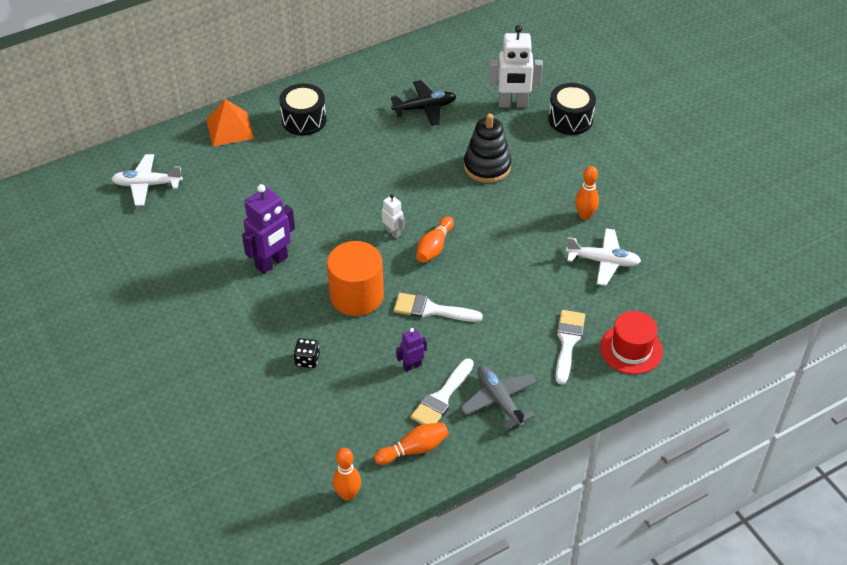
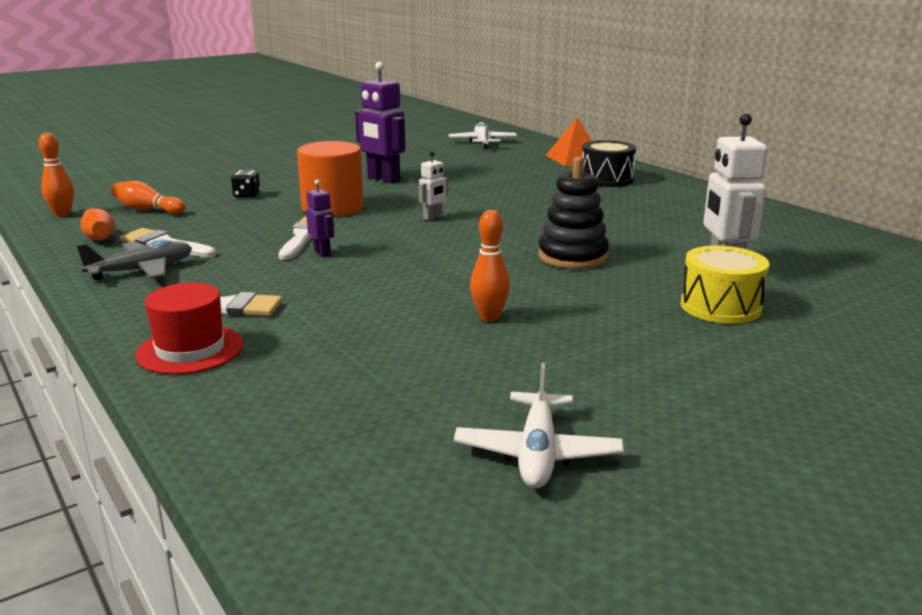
camera: 85 degrees right, 25 degrees down
black plane [391,80,456,126] -> none
purple robot [396,328,427,372] -> purple robot moved to [306,179,334,257]
orange bowling pin [416,216,454,263] -> orange bowling pin moved to [111,181,186,215]
black drum [548,83,596,135] -> yellow drum [680,245,769,324]
white plane [566,228,641,286] -> white plane moved to [454,363,624,488]

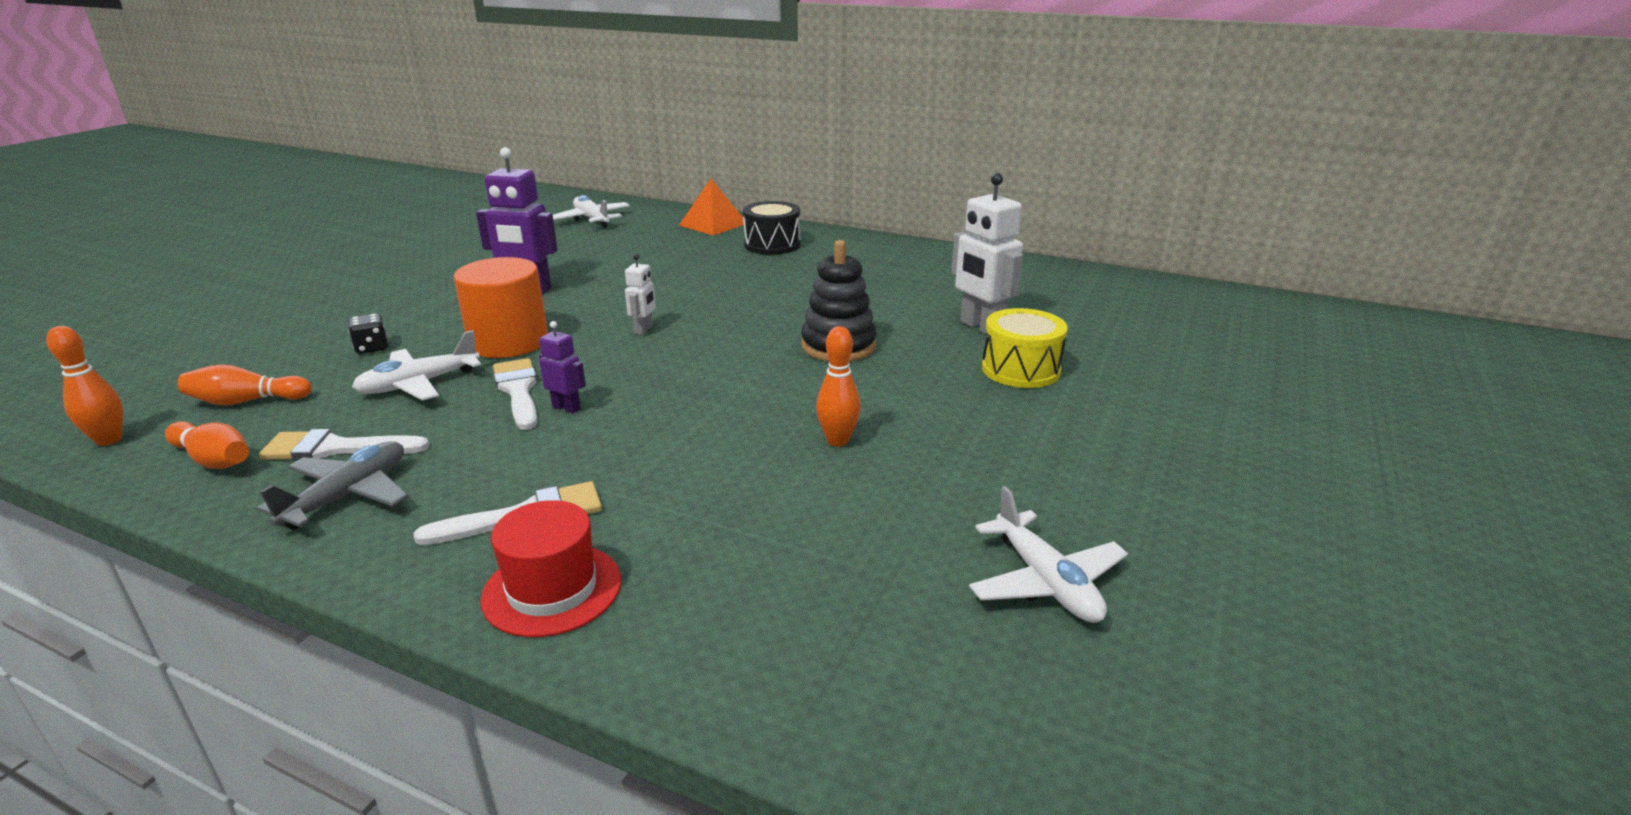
camera: 30 degrees left, 5 degrees up
none -> white plane [352,330,481,401]

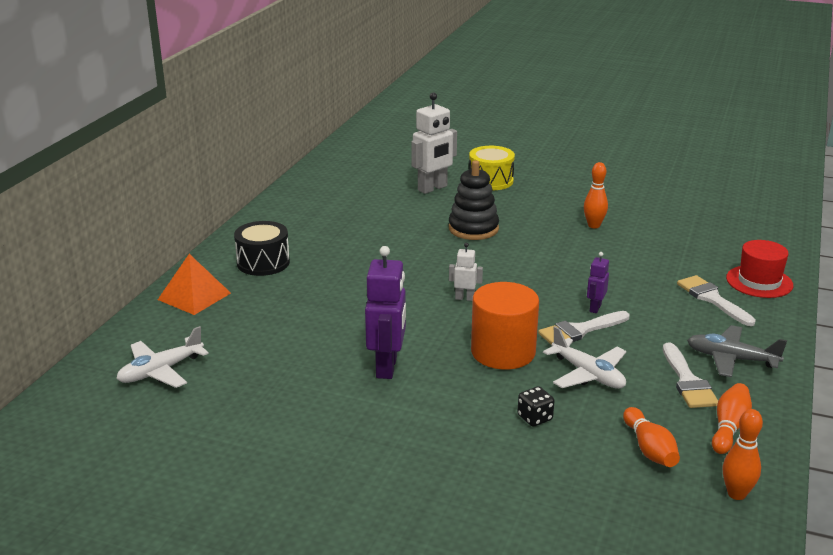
camera: 95 degrees left, 0 degrees up
white plane [969,486,1128,623] -> none

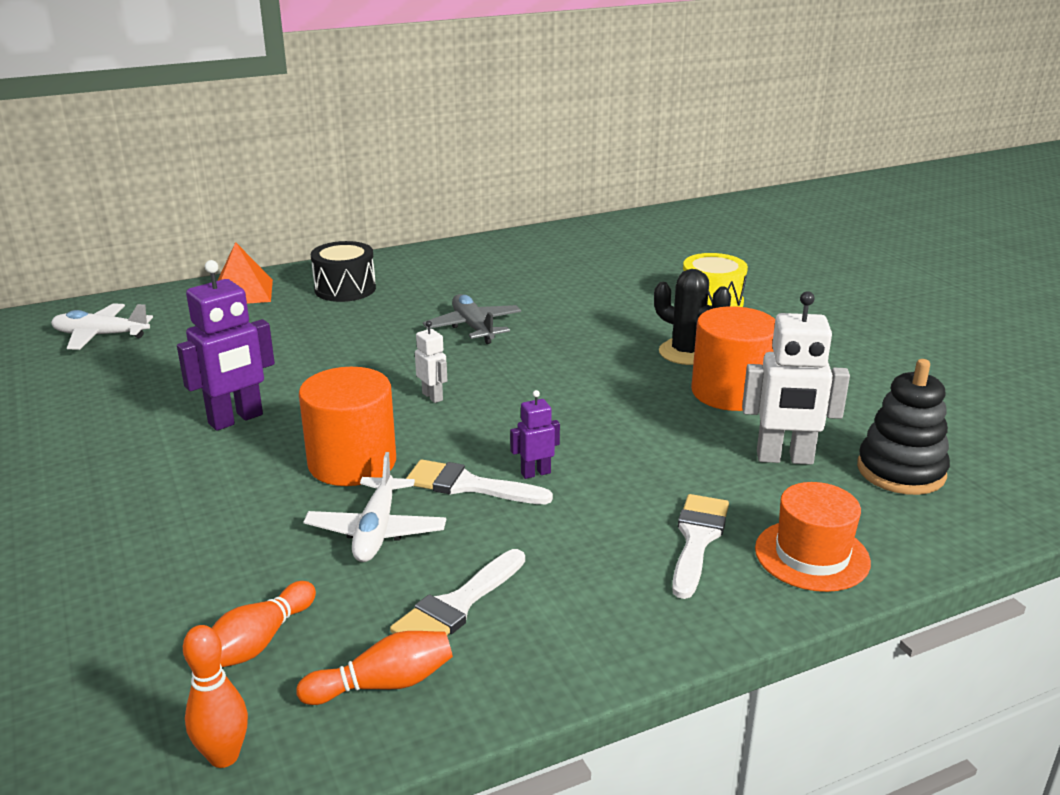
camera: 45 degrees right, 0 degrees up
white robot [412,93,457,194] -> white robot moved to [742,291,850,465]
black stacking toy [449,160,499,240] -> black stacking toy moved to [857,359,950,495]
black dice [517,386,554,427] -> none
orange bowling pin [584,162,608,228] -> orange cylinder [691,306,775,411]
grey plane [687,325,787,377] -> grey plane moved to [423,294,521,344]
red hat [726,240,793,298] -> orange hat [755,482,871,592]
none -> black cactus [654,269,731,365]

